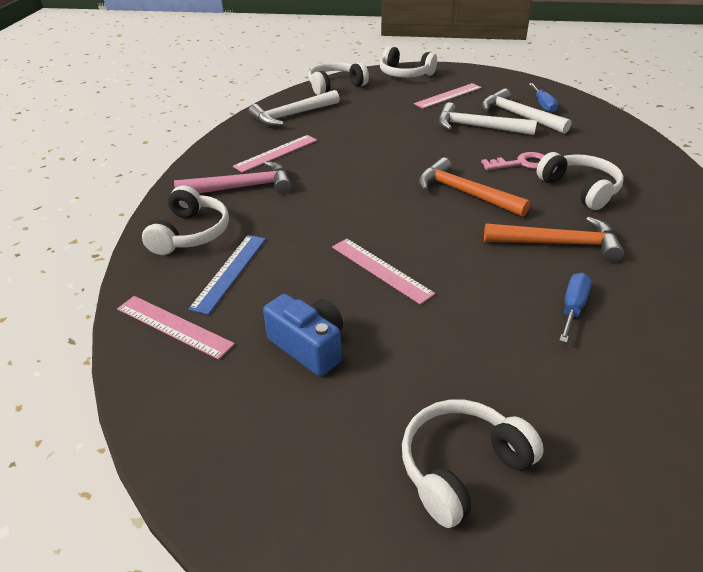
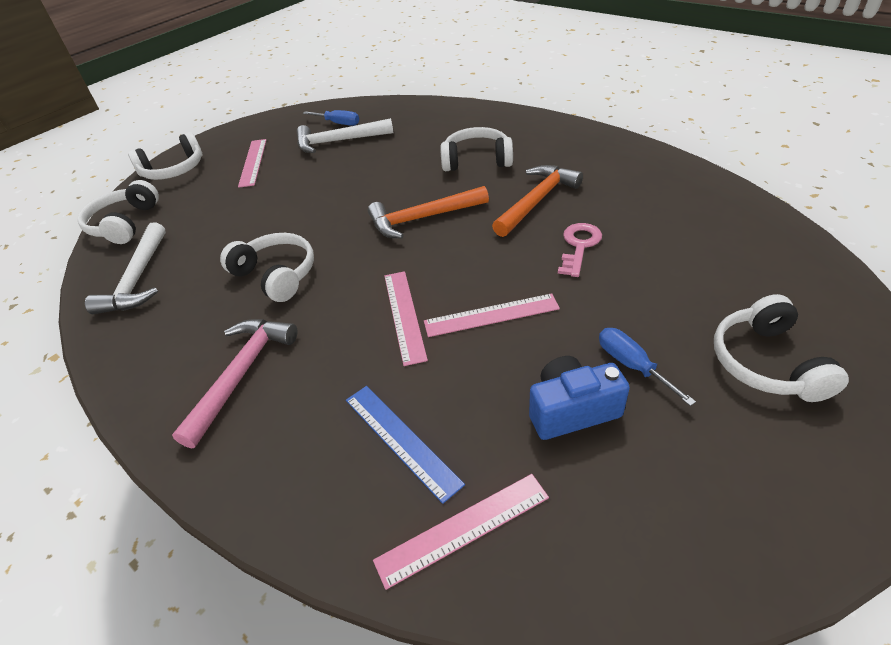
camera: 55 degrees left, 5 degrees up
white headphones [142,185,229,255] -> white headphones moved to [220,233,314,302]
pink ruler [233,135,317,173] -> pink ruler moved to [385,271,428,366]
white hammer [438,103,537,135] -> none
pink key [481,152,545,170] -> pink key moved to [558,223,602,277]
blue screwdriver [559,273,592,343] -> blue screwdriver moved to [599,328,696,406]

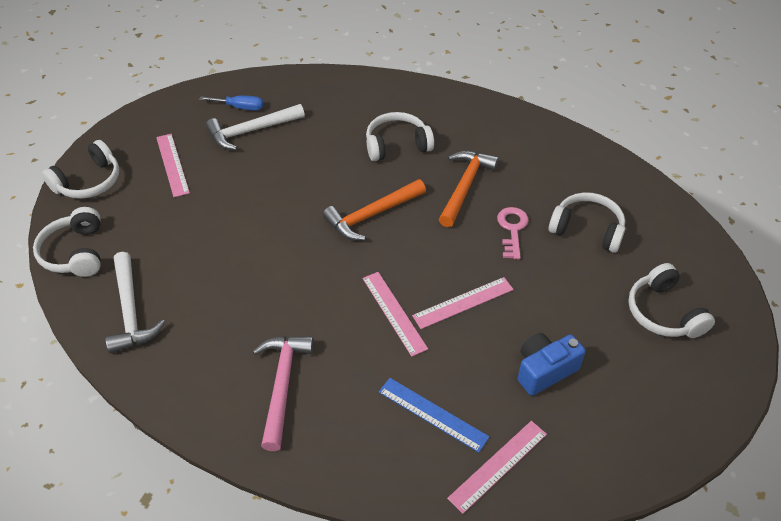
camera: 20 degrees left, 5 degrees up
white headphones [220,233,314,302] -> white headphones moved to [549,192,625,253]
blue screwdriver [599,328,696,406] -> none

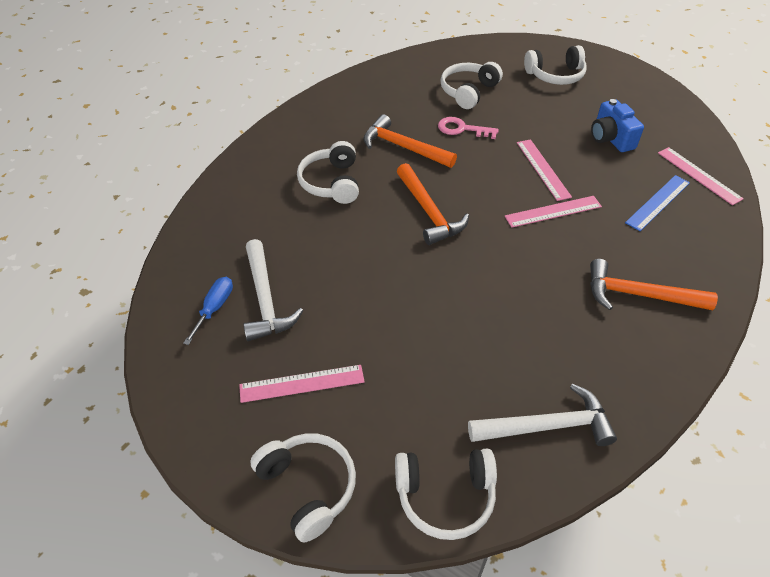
camera: 80 degrees left, 0 degrees up
pink hammer [253,336,314,451] -> orange hammer [590,259,718,310]

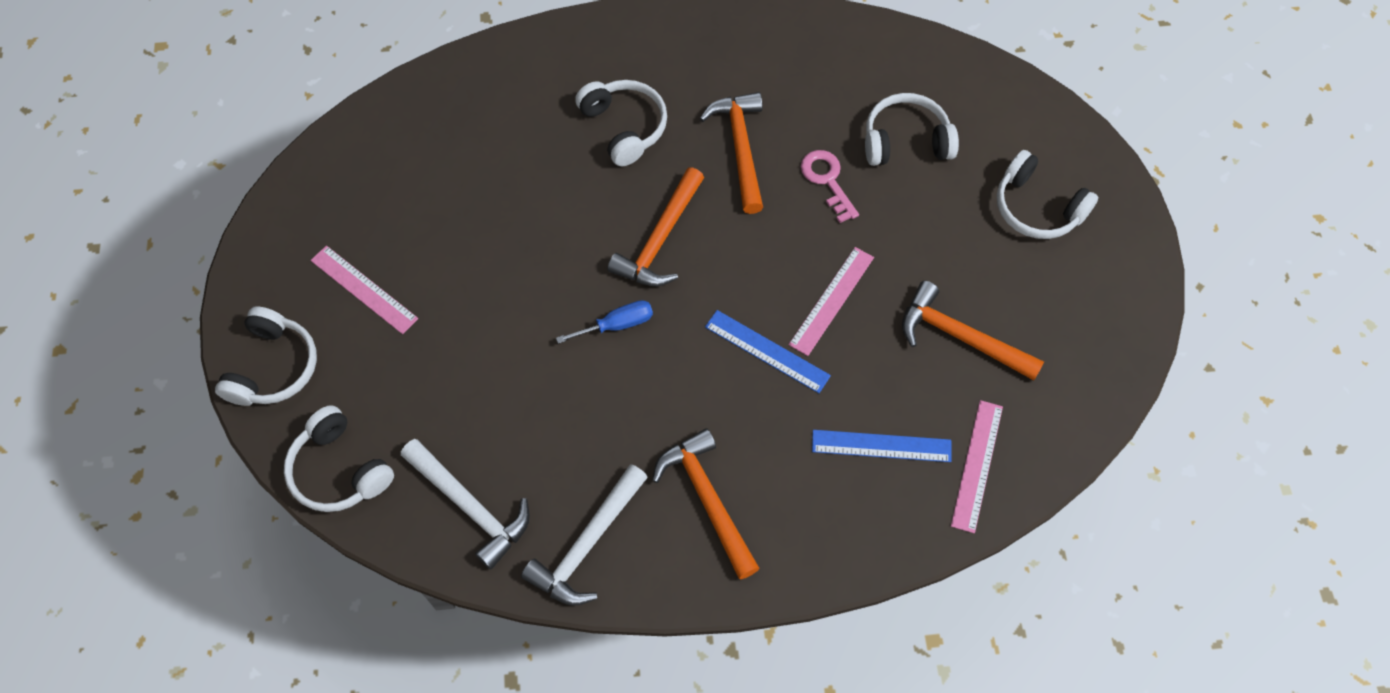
camera: 50 degrees right, 15 degrees up
blue screwdriver [183,277,233,345] -> blue screwdriver moved to [556,300,653,344]
white hammer [243,239,303,341] -> white hammer moved to [521,464,648,606]
white headphones [297,141,359,204] -> white headphones turned 105 degrees clockwise [575,80,667,166]
pink ruler [505,196,602,228] -> blue ruler [705,310,831,393]
blue camera [591,99,644,152] -> orange hammer [902,281,1044,381]

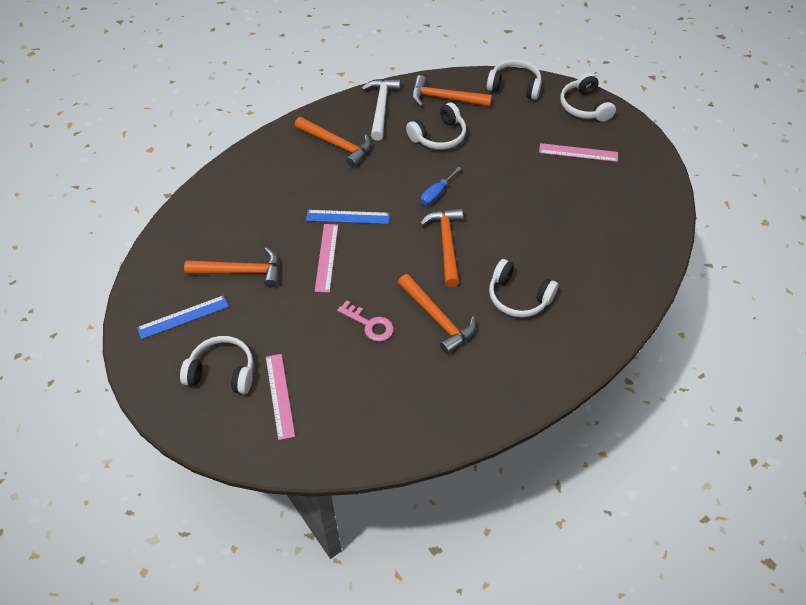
camera: 150 degrees right, 10 degrees down
white hammer [401,439,530,569] -> orange hammer [412,75,492,107]
blue ruler [812,430,952,462] -> blue ruler moved to [137,295,229,339]
white headphones [865,93,959,166] -> white headphones moved to [406,103,466,150]
pink ruler [951,400,1003,533] -> pink ruler moved to [266,354,295,440]

